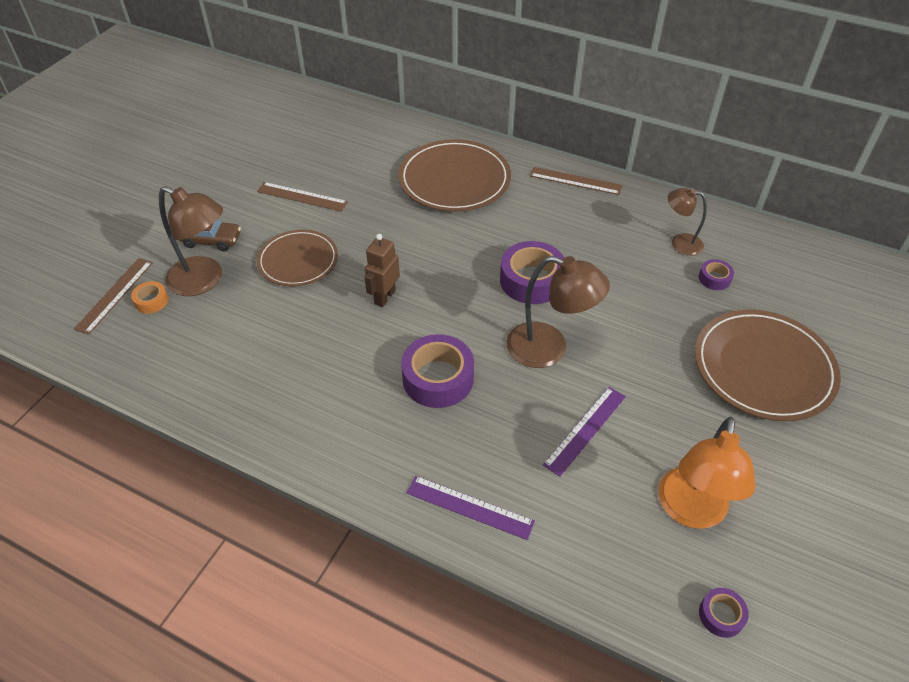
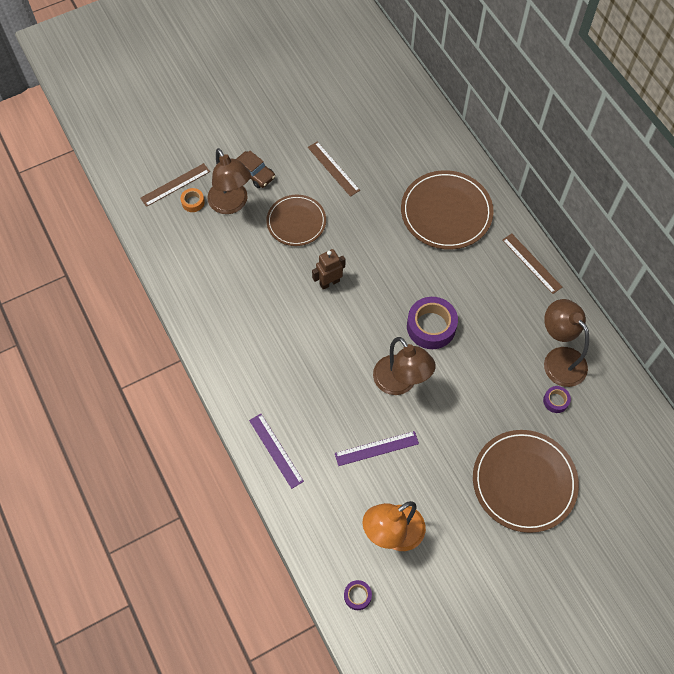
camera: 35 degrees right, 15 degrees up
purple tape [401,334,474,408] -> none
brown lamp [668,188,707,256] -> brown lamp [544,299,589,387], size x1.68

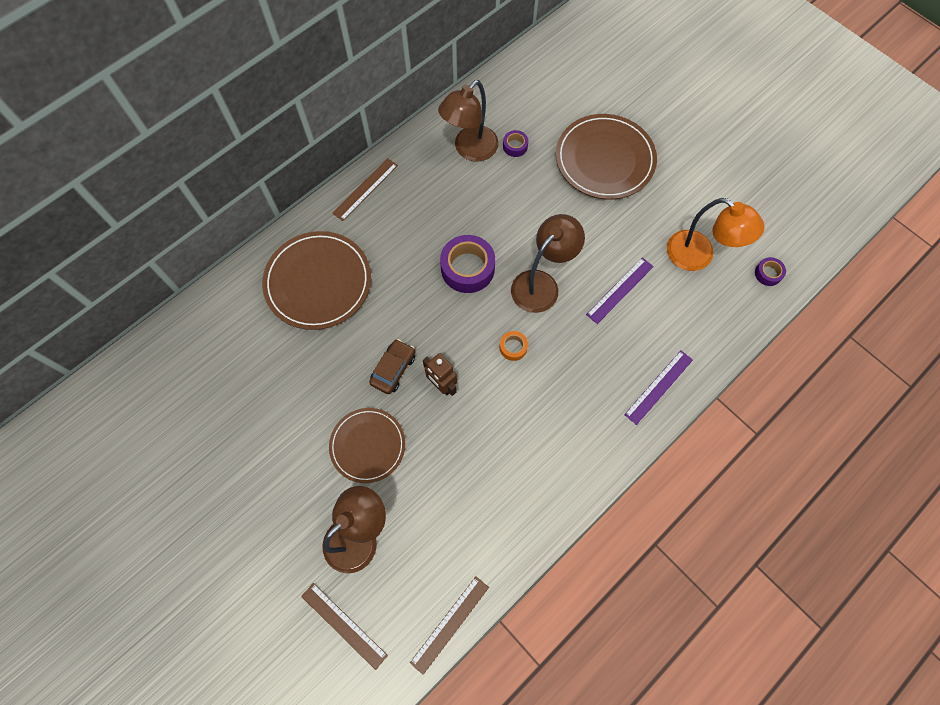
camera: 105 degrees left, 5 degrees up
orange tape [180,188,205,212] -> orange tape moved to [500,331,528,361]
brown car [237,151,275,188] -> brown car moved to [369,339,415,394]
brown ruler [308,141,360,197] -> brown ruler moved to [410,577,489,675]
purple ruler [335,431,419,466] -> purple ruler turned 75 degrees clockwise [586,257,654,324]

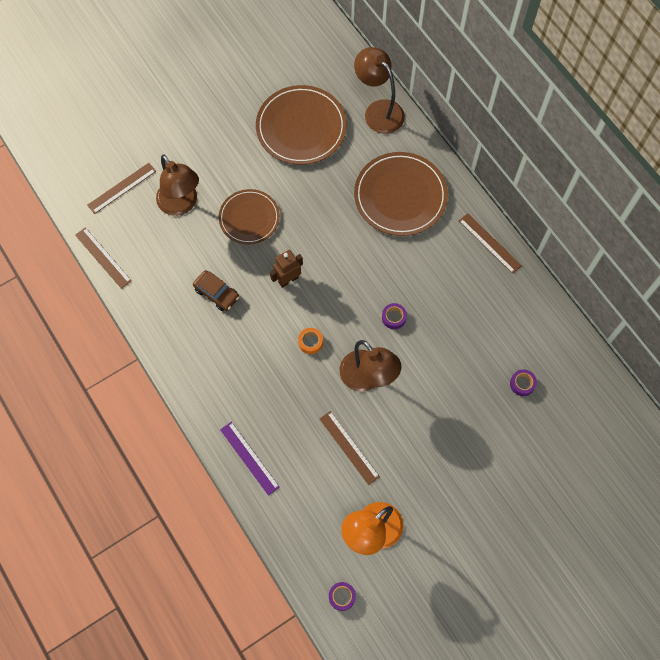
camera: 100 degrees right, 0 degrees up
brown car [369,339,415,394] -> brown car moved to [193,270,239,311]
brown lamp [438,80,499,162] -> brown lamp moved to [354,47,405,134]
purple tape [440,235,495,293] -> purple tape [382,303,407,329], size x0.50
brown plate [556,114,657,199] -> brown plate moved to [256,85,347,165]
purple ruler [586,257,654,324] -> brown ruler [319,411,380,485]

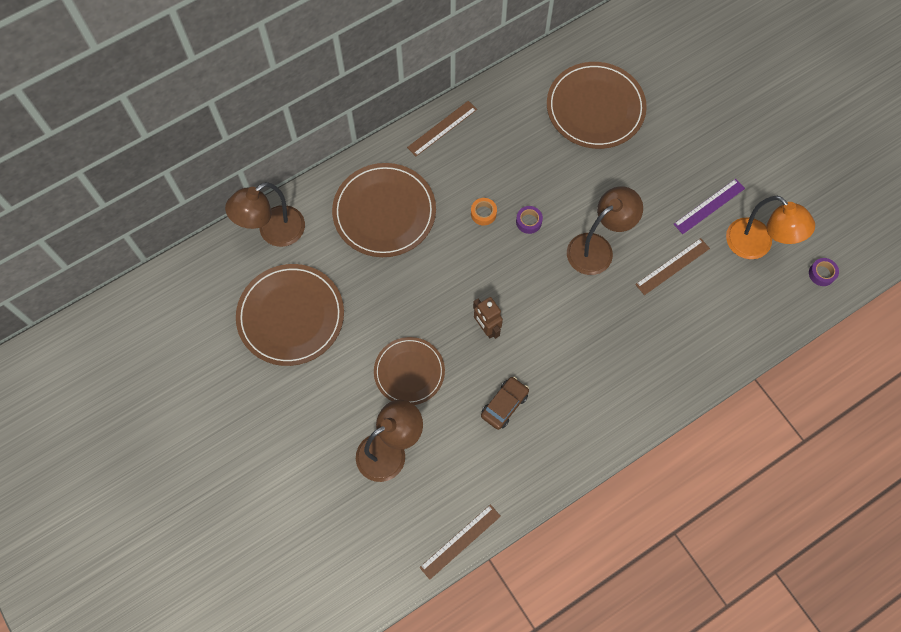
camera: 90 degrees left, 0 degrees up
brown ruler [87,163,156,214] -> none
purple ruler [220,422,280,496] -> purple ruler moved to [674,179,745,234]
orange tape [298,328,323,354] -> orange tape moved to [471,198,497,226]
purple tape [510,369,537,396] -> brown plate [547,62,647,149]

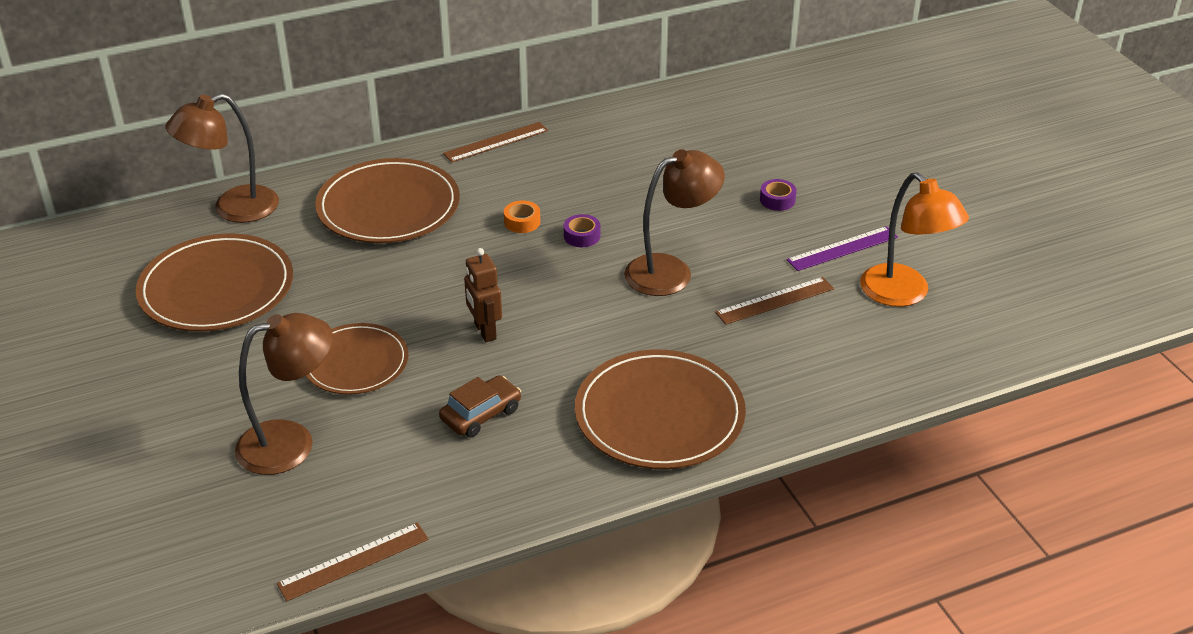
camera: 10 degrees right, 30 degrees down
brown plate [547,62,647,149] -> brown plate moved to [575,350,746,469]
purple tape [809,258,839,286] -> purple tape moved to [760,179,797,211]

